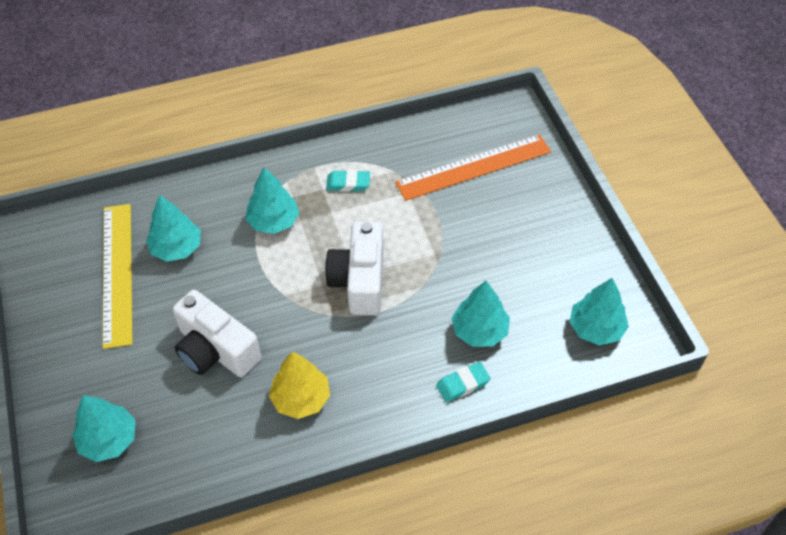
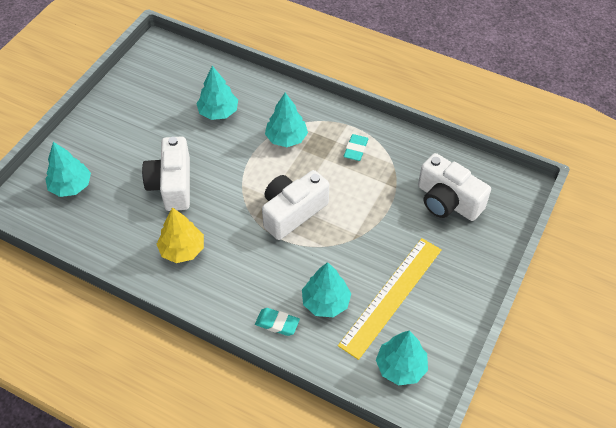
camera: 45 degrees right, 0 degrees up
yellow ruler [103,204,133,349] -> yellow ruler moved to [338,238,442,360]
turquoise eraser [326,170,370,192] -> turquoise eraser turned 60 degrees clockwise [344,134,368,161]
orange ruler [395,134,551,201] -> white camera [418,153,491,221]

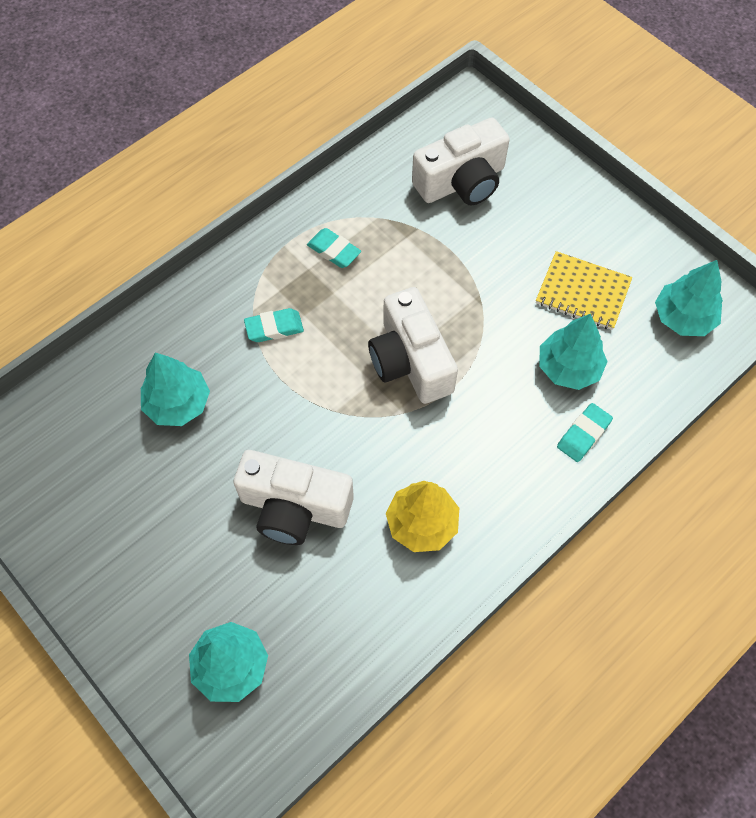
camera: 70 degrees left, 10 degrees up
turquoise tree [265,93,308,147] -> turquoise eraser [244,308,304,342]
yellow ruler [338,238,442,360] -> yellow notebook [536,251,632,330]

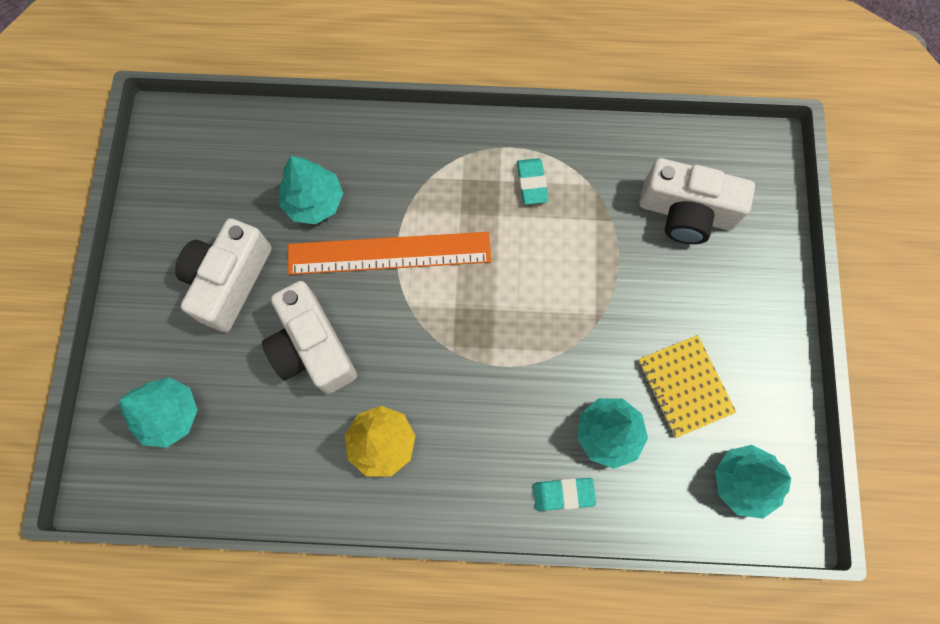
camera: 45 degrees right, 10 degrees up
turquoise eraser [244,308,304,342] -> none
white camera [368,287,458,404] -> white camera moved to [175,218,272,332]
none -> orange ruler [288,232,491,275]

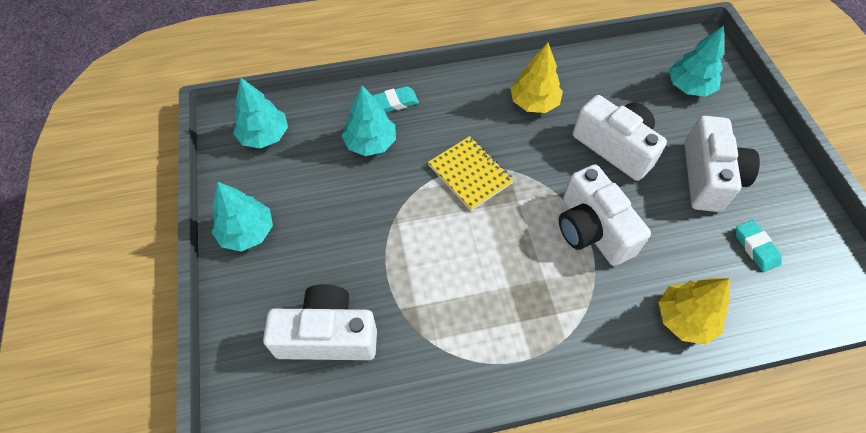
camera: 165 degrees right, 15 degrees down
turquoise tree [279,156,343,224] -> turquoise tree moved to [212,182,273,251]
orange ruler [288,232,491,275] -> white camera [559,165,651,266]
turquoise eraser [517,158,548,205] -> turquoise eraser moved to [736,220,782,272]
yellow notebook [638,335,736,438] -> yellow notebook moved to [428,136,514,211]
none -> yellow tree [658,278,729,345]

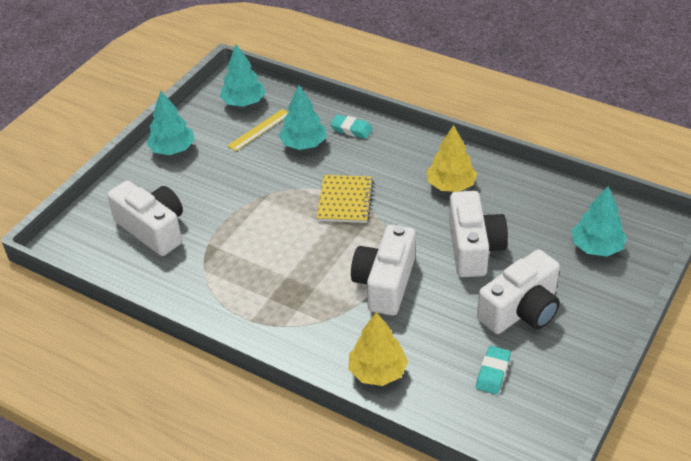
camera: 45 degrees right, 15 degrees down
none -> yellow ruler [227,109,289,151]

